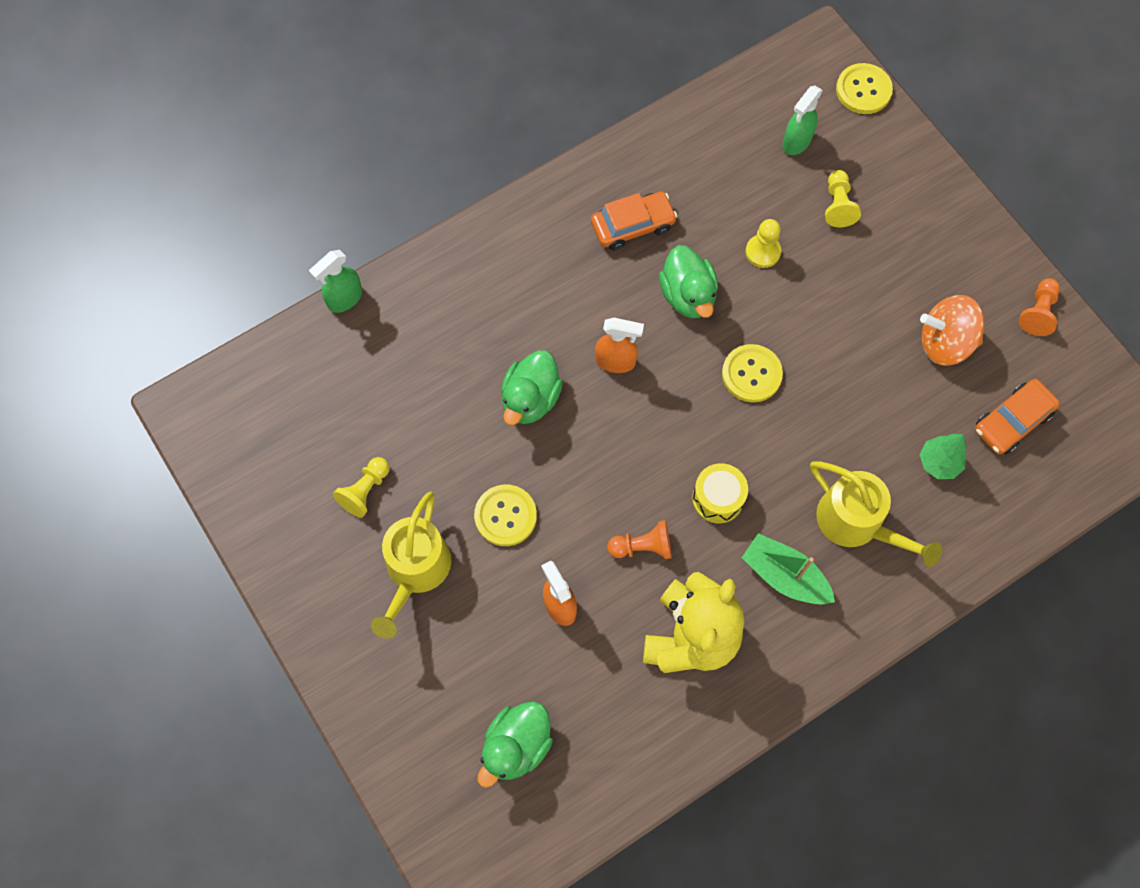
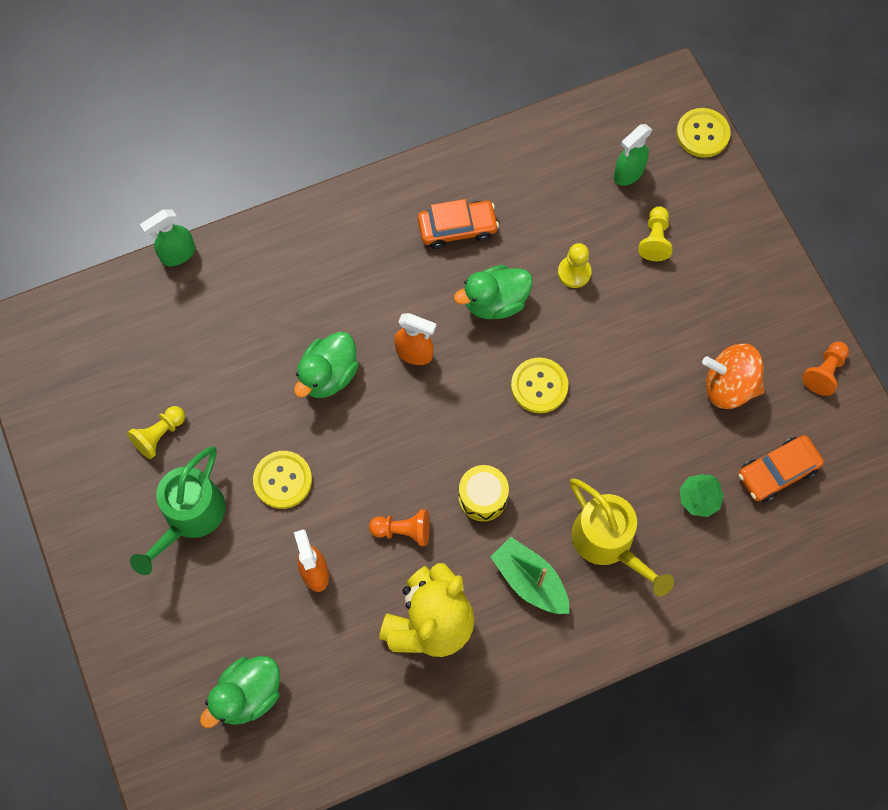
camera: 10 degrees right, 0 degrees up
yellow watering can [371,491,451,639] -> green watering can [130,446,226,575]
green duck [659,245,718,318] -> green duck turned 75 degrees clockwise [454,265,533,319]

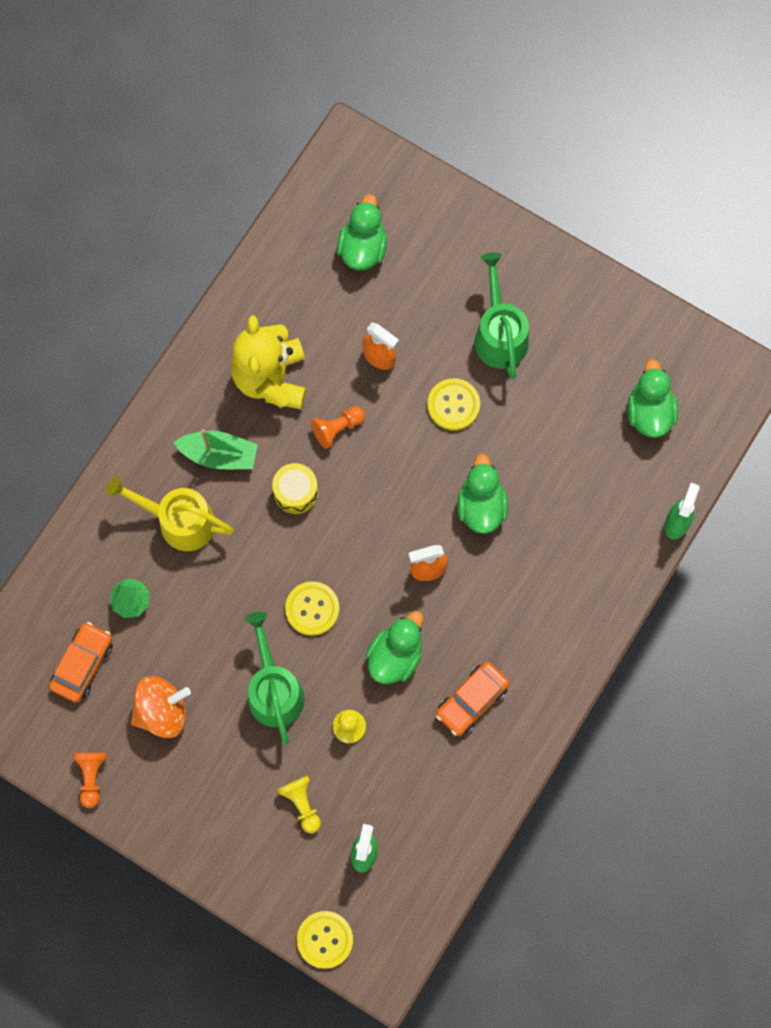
camera: 145 degrees right, 5 degrees up
yellow pawn [127,406,185,459] -> none
none -> green watering can [245,611,305,745]
none -> green duck [628,359,678,438]

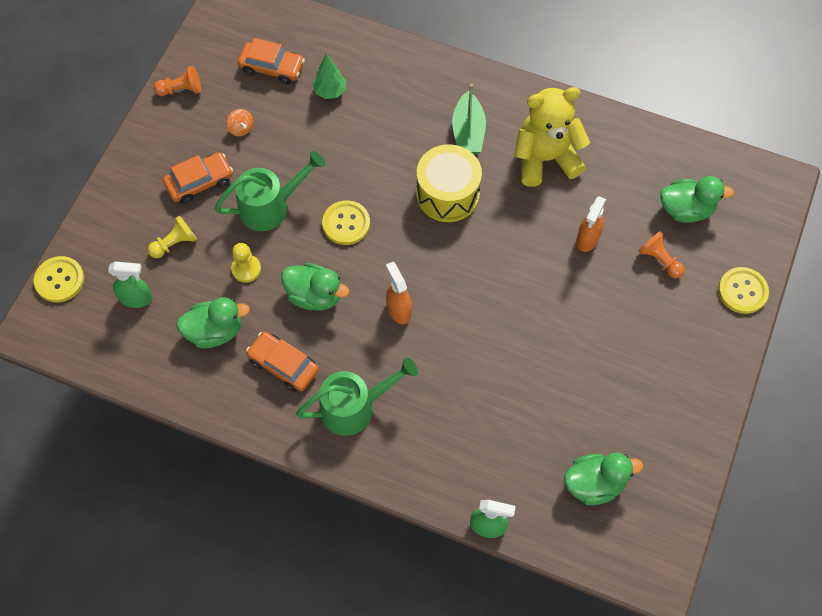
camera: 80 degrees right, 10 degrees down
yellow watering can [106,476,234,551] -> none
orange spinning top [130,676,191,738] -> orange spinning top [226,109,253,136], size x0.50
yellow drum [272,463,318,514] -> yellow drum [416,144,482,222], size x1.62
orange pawn [311,406,365,449] -> orange pawn moved to [638,231,685,278]
yellow button [427,378,480,430] -> yellow button moved to [718,267,769,314]
green duck [457,454,508,534] -> green duck moved to [176,297,250,348]
green watering can [475,253,529,379] -> green watering can moved to [296,357,418,436]
none -> orange car [163,152,233,204]

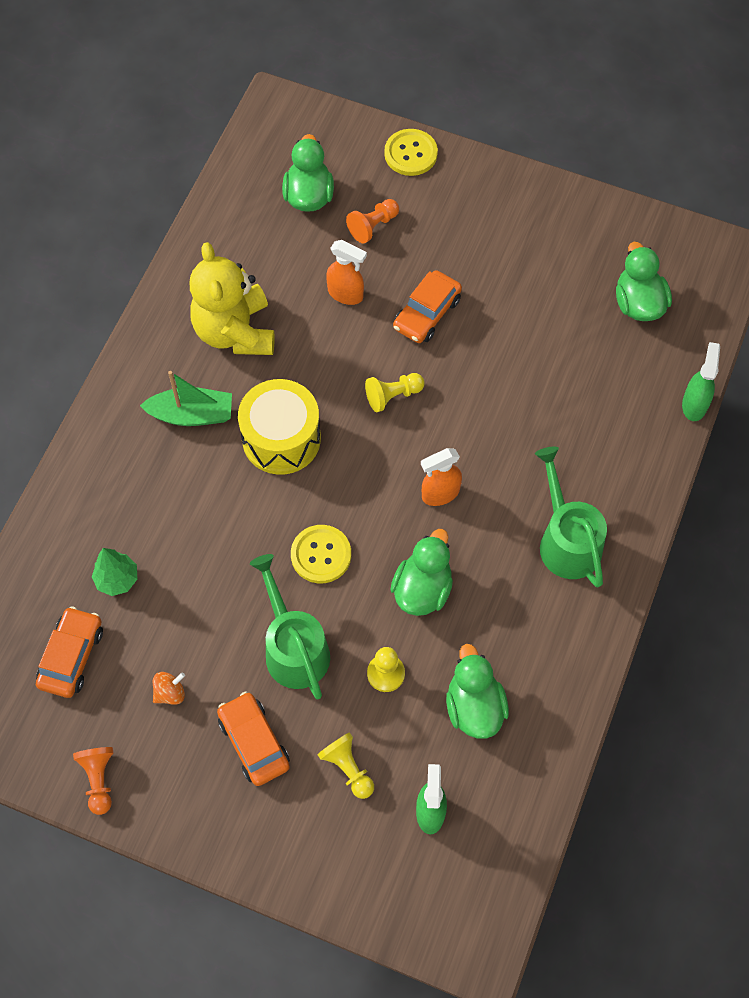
camera: 90 degrees left, 0 degrees up
yellow button [34,256,84,302] -> none
orange car [246,331,319,392] -> orange car moved to [393,270,462,343]
none -> yellow pawn [365,373,425,412]

